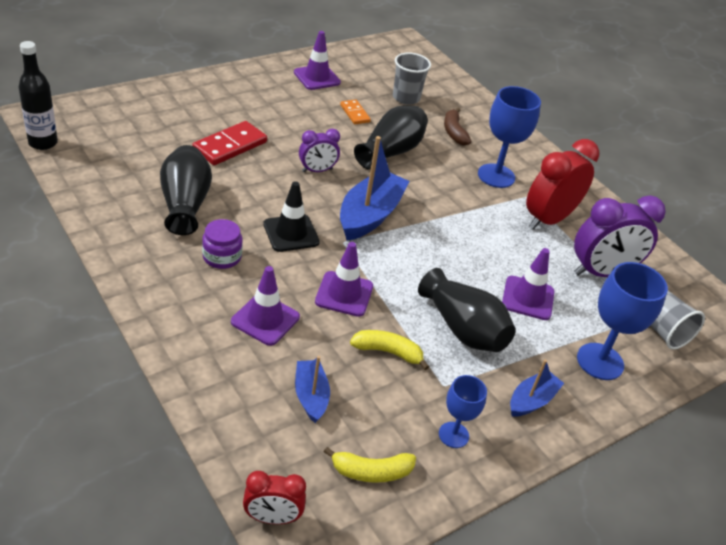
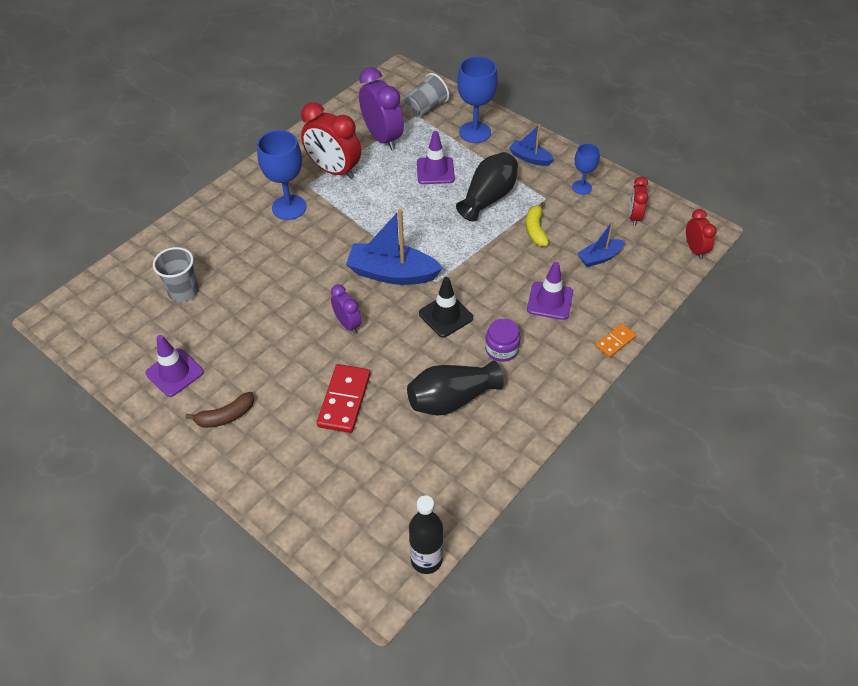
camera: 100 degrees left, 10 degrees up
red domino [192,121,267,165] -> red domino turned 75 degrees clockwise [317,364,370,433]
purple traffic cone [315,242,373,317] -> none
yellow banana [324,447,416,483] -> red clock [629,176,648,226]
orange domino [340,100,371,124] -> orange domino moved to [595,324,636,358]
black vase [354,106,428,170] -> none
brown banana [444,108,471,146] -> brown banana moved to [185,392,254,428]

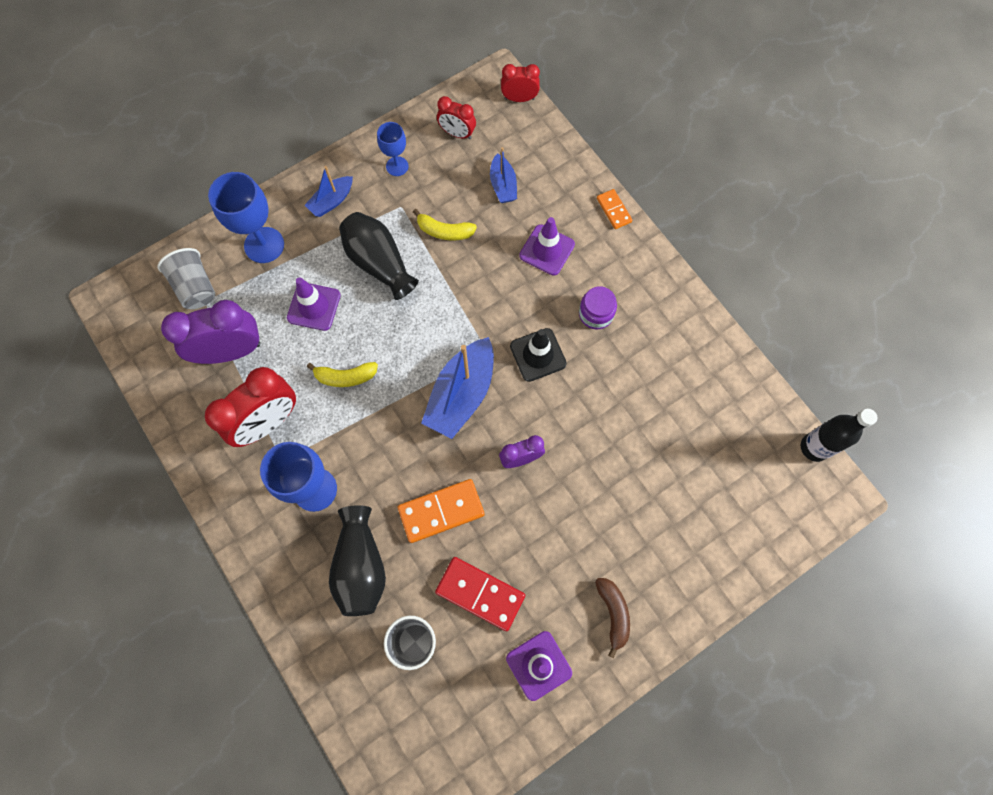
camera: 75 degrees left, 20 degrees up
red domino [317,364,370,433] -> red domino moved to [435,557,525,631]
black vase [407,360,504,416] -> black vase moved to [329,505,386,616]
none -> yellow banana [307,362,378,387]
none -> orange domino [398,479,485,543]

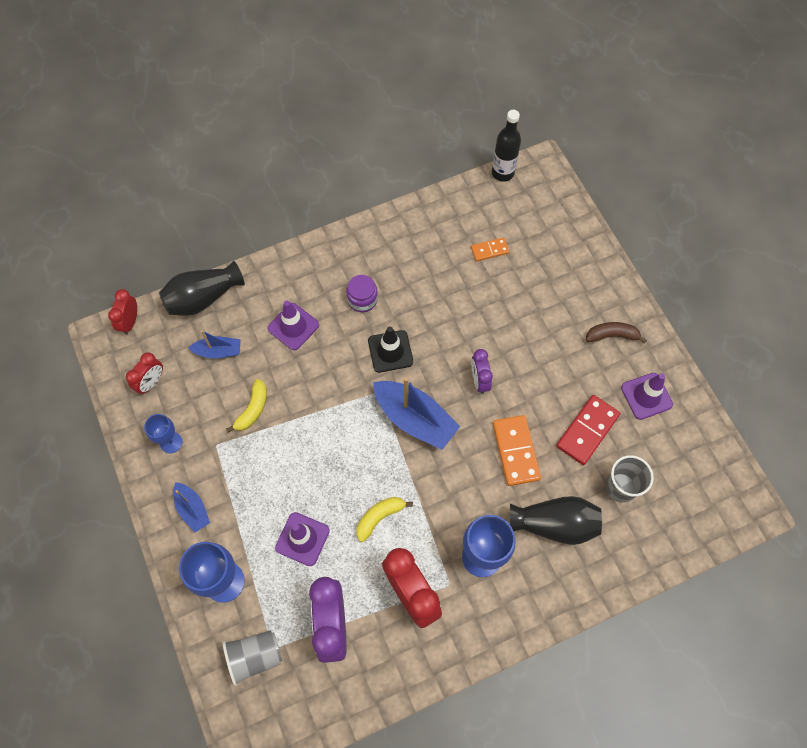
camera: 80 degrees left, 5 degrees down
yellow banana [307,362,378,387] -> yellow banana turned 135 degrees counterclockwise [356,497,413,542]
black vase [339,212,419,300] -> black vase moved to [159,261,245,316]
orange domino [597,189,632,229] -> orange domino moved to [471,238,509,261]

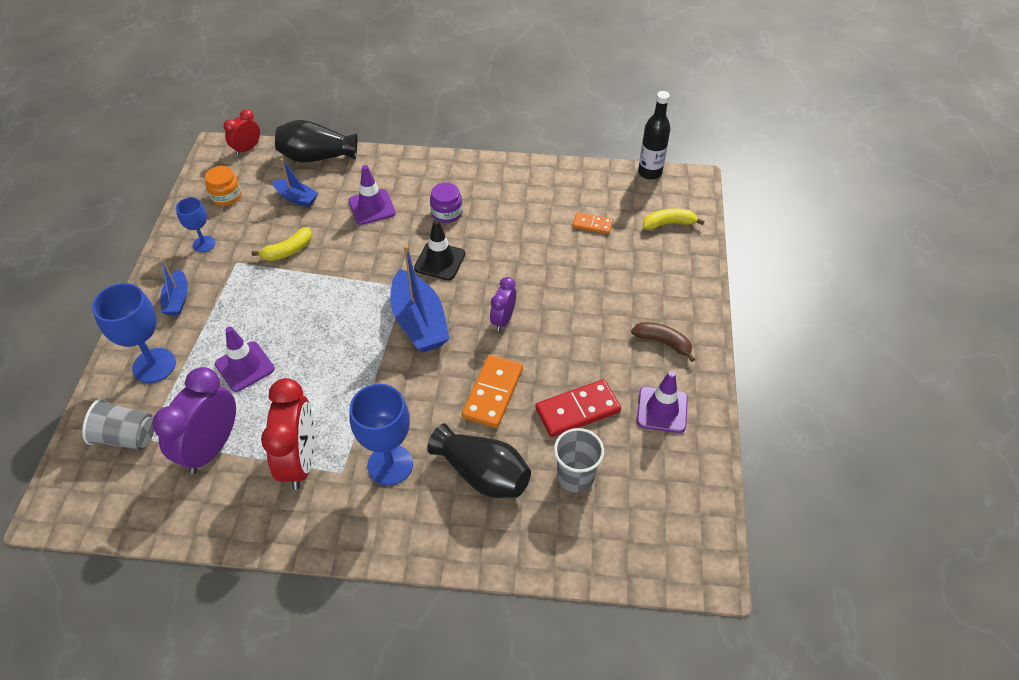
camera: 30 degrees right, 15 degrees down
red clock [126,352,163,394] -> orange jar [205,166,241,206]
yellow banana [356,497,413,542] -> yellow banana moved to [643,208,704,230]

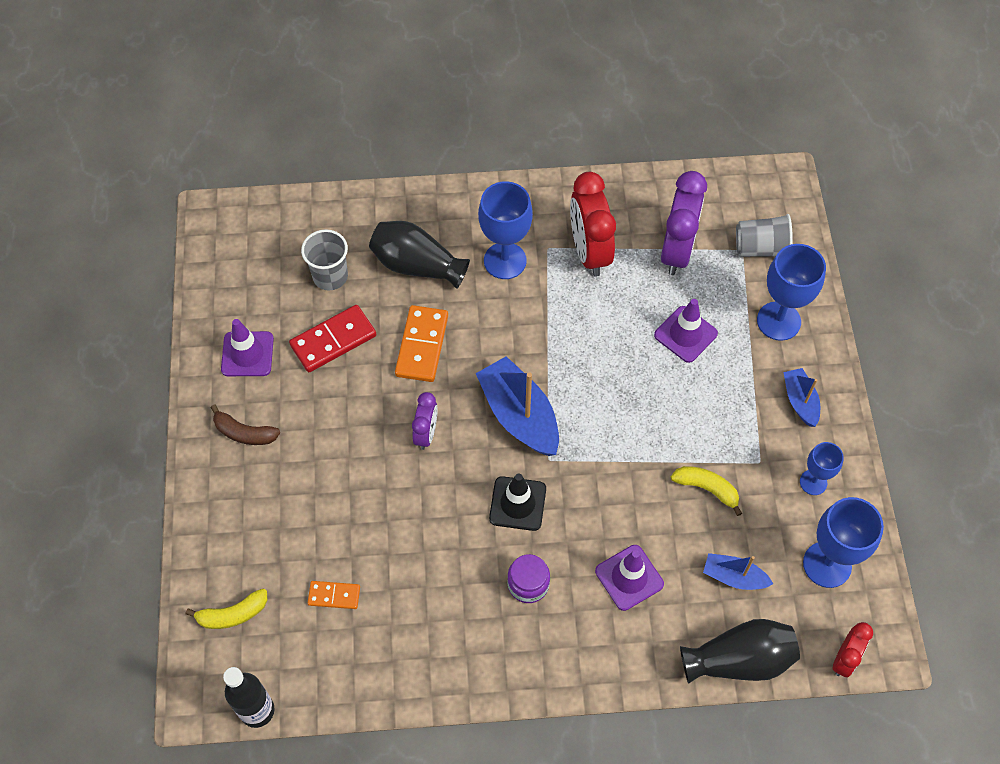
camera: 170 degrees right, 10 degrees up
orange jar [205,166,241,206] -> blue goblet [803,497,884,588]
yellow banana [252,227,312,261] -> yellow banana turned 75 degrees clockwise [671,466,742,516]

